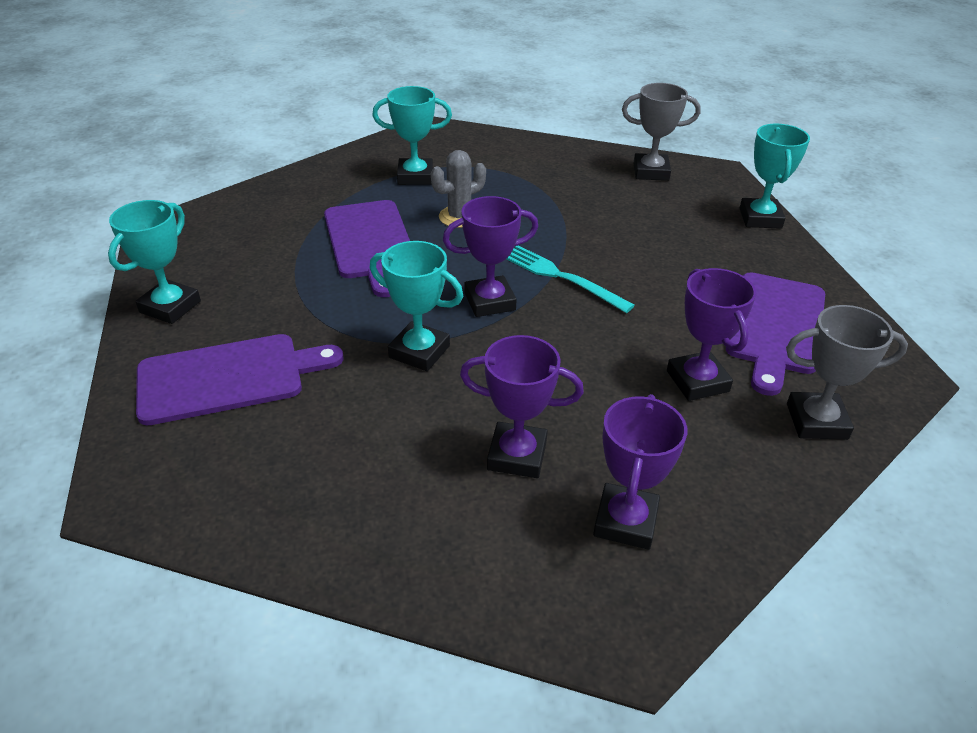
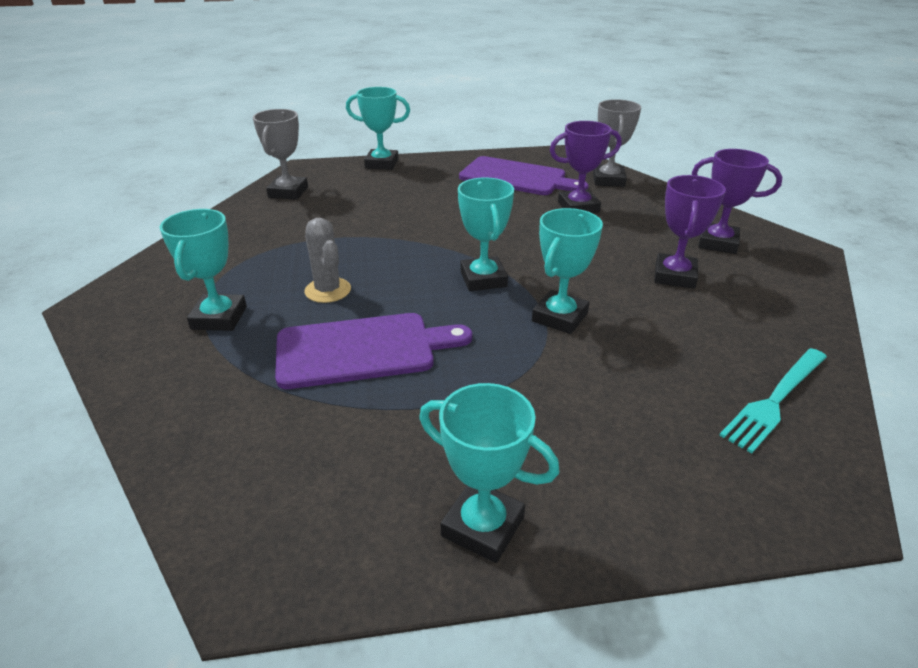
camera: 85 degrees left, 5 degrees down
purple cutting board [136,334,343,426] -> none
purple trophy [443,196,538,317] -> turquoise trophy [458,177,514,291]
turquoise fork [507,245,635,313] -> turquoise fork moved to [719,348,827,453]

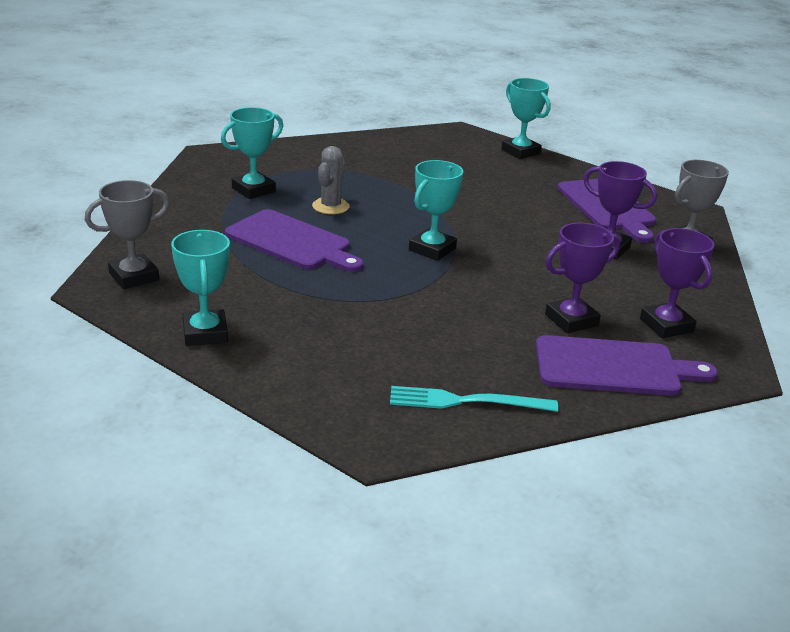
camera: 45 degrees right, 5 degrees down
grey trophy [253,109,308,200] -> grey trophy moved to [85,180,169,289]
turquoise trophy [532,208,603,334] -> none
none -> purple cutting board [536,335,718,396]

